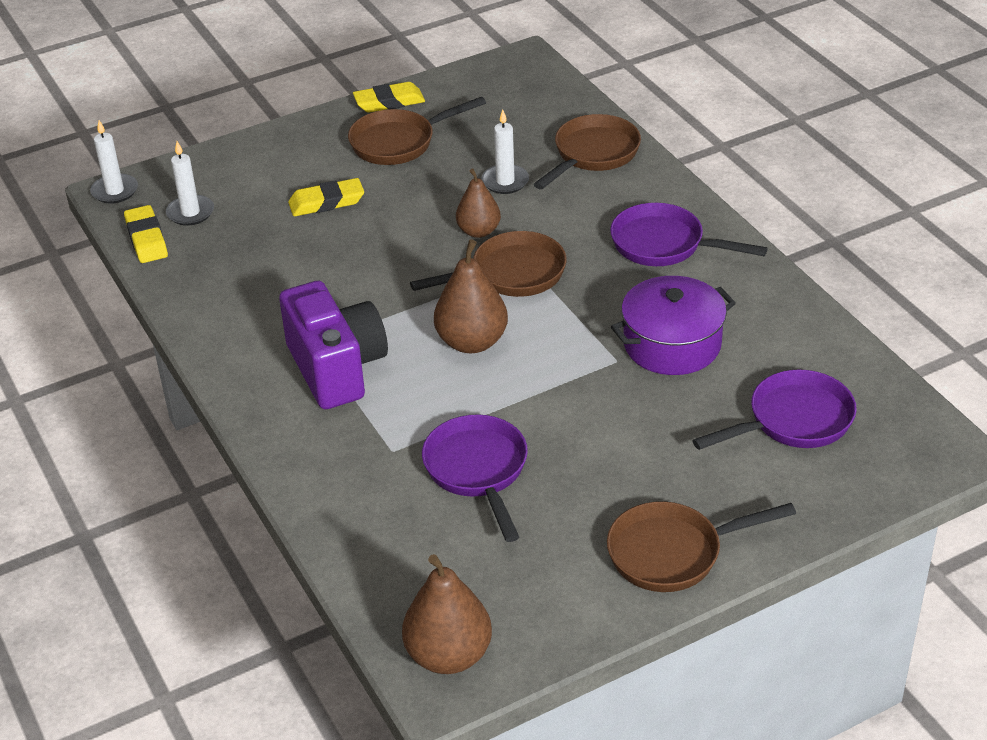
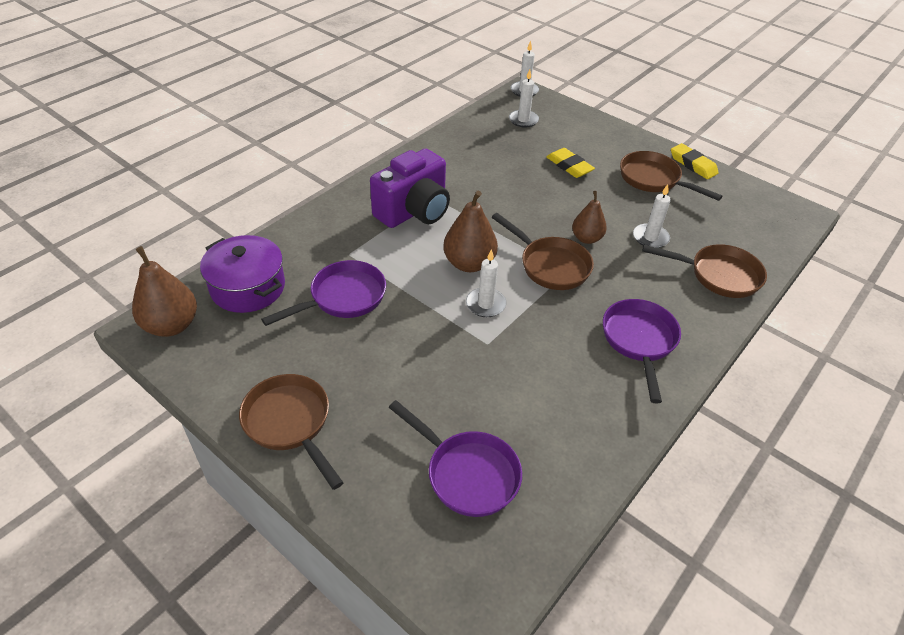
camera: 65 degrees right, 5 degrees up
yellow eraser [124,205,168,263] -> none
purple pot [611,276,736,375] -> purple pot moved to [200,235,285,313]
none -> white candle [466,249,506,317]

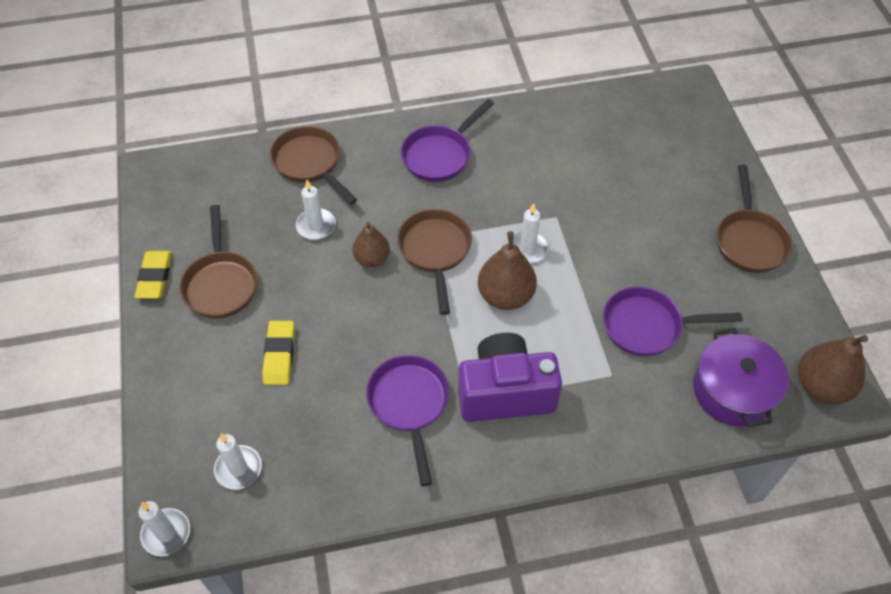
camera: 140 degrees left, 10 degrees up
purple pan [388,400,522,517] -> purple pan moved to [366,355,449,486]

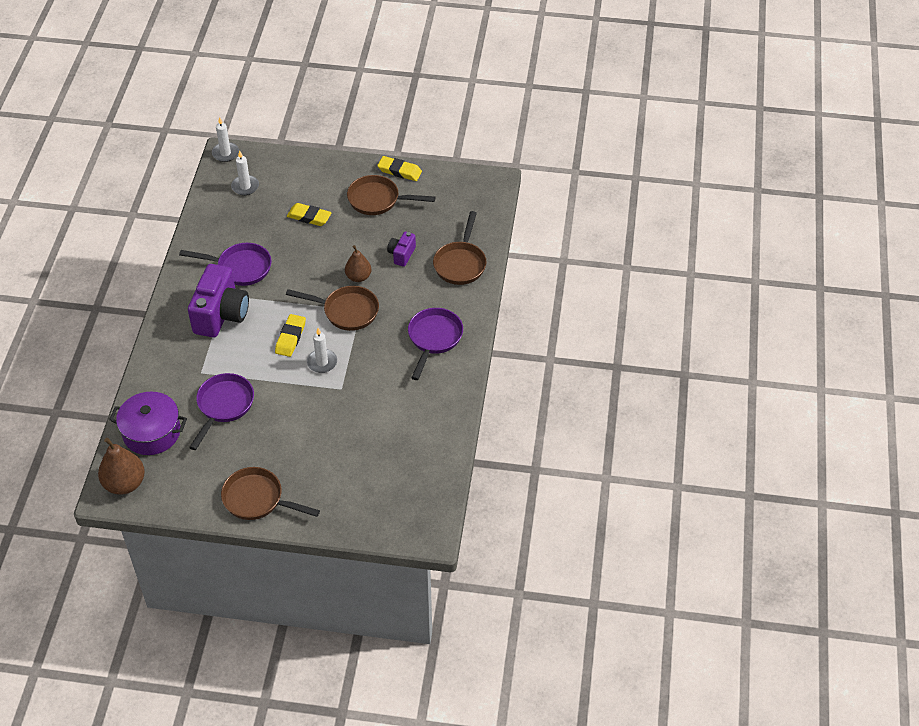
camera: 110 degrees right, 5 degrees down
brown pan [270,126,357,205] -> brown pan turned 120 degrees clockwise [433,211,486,285]
white candle [296,180,336,240] -> purple camera [387,232,416,267]
purple pan [401,99,494,182] -> purple pan turned 45 degrees clockwise [408,308,463,380]
brown pear [478,231,537,310] -> yellow eraser [275,314,306,357]

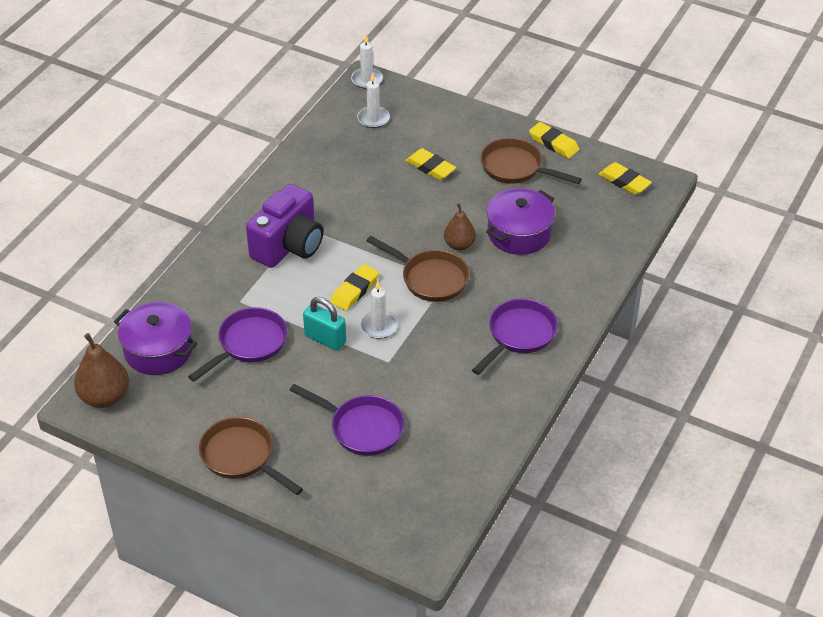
camera: 20 degrees right, 5 degrees down
purple pan [179,243,271,286] -> purple pan moved to [290,384,405,456]
purple camera [387,232,416,267] -> purple pot [486,188,555,255]
brown pan [433,211,486,285] -> none
none -> turquoise padlock [303,297,346,351]
none -> yellow eraser [599,162,652,195]

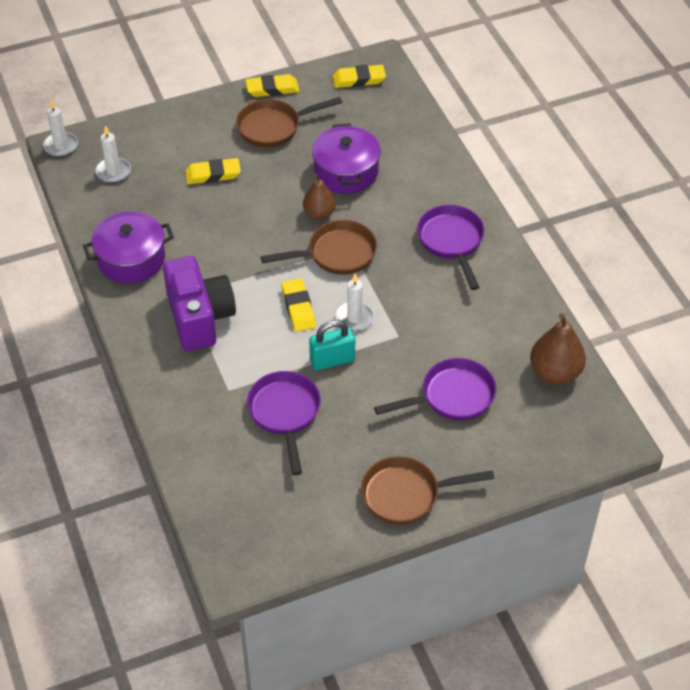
camera: 50 degrees left, 5 degrees up
brown pear [74,333,129,408] -> brown pear moved to [530,314,586,384]
purple pot [114,302,198,375] -> purple pot moved to [83,211,174,284]

